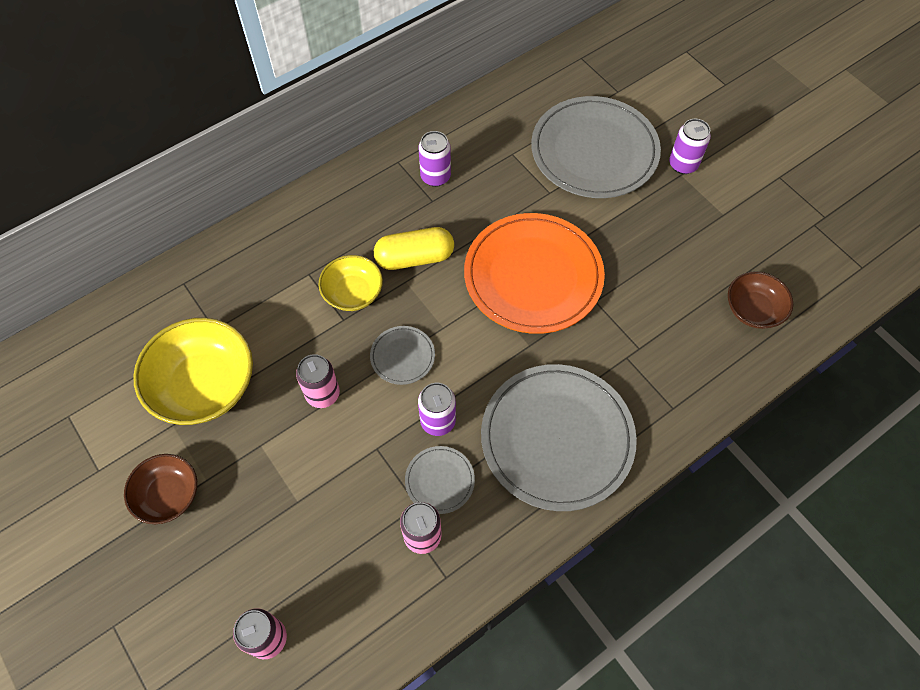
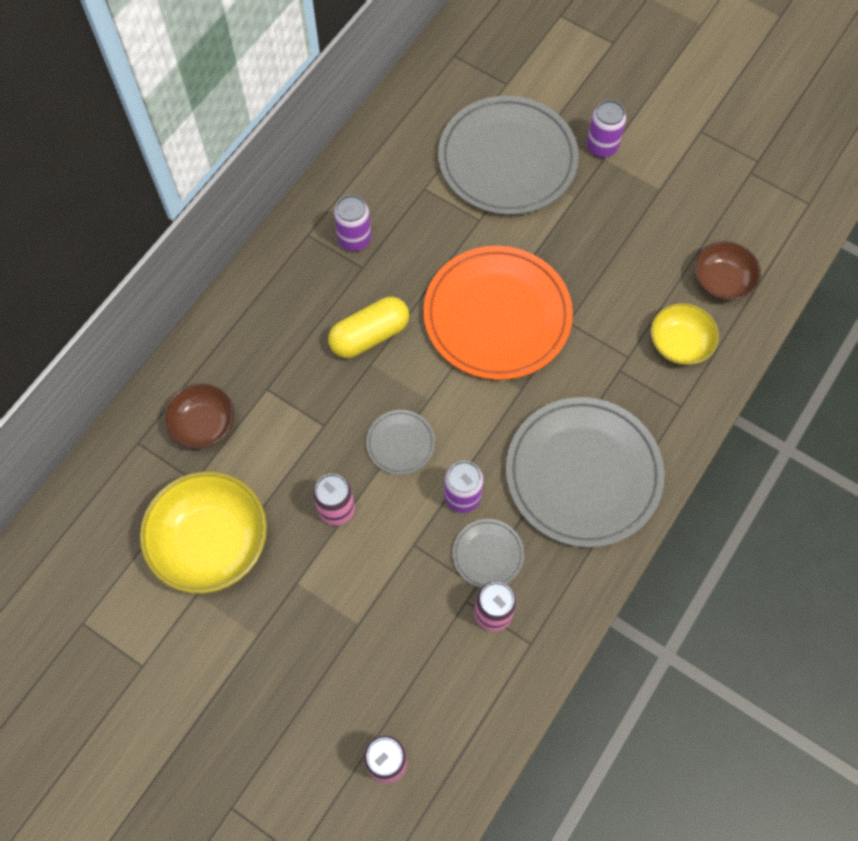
camera: 20 degrees left, 5 degrees up
brown bowl [124,454,197,524] -> brown bowl moved to [164,384,234,449]
yellow bowl [318,255,383,311] -> yellow bowl moved to [651,303,719,365]

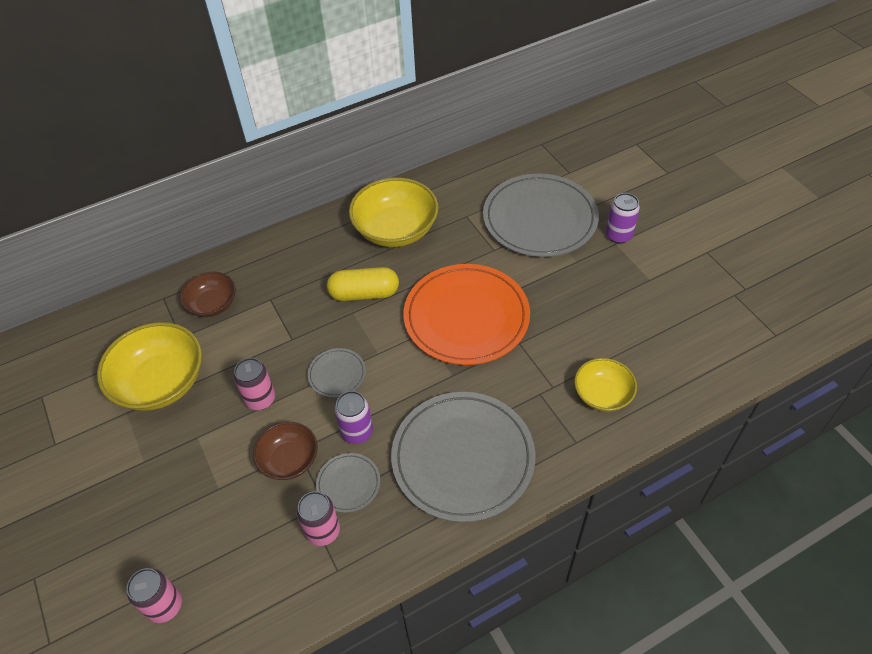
camera: 30 degrees right, 15 degrees down
purple can [334,195,371,251] -> yellow bowl [349,178,438,247]
brown bowl [694,241,761,301] -> brown bowl moved to [253,422,318,480]

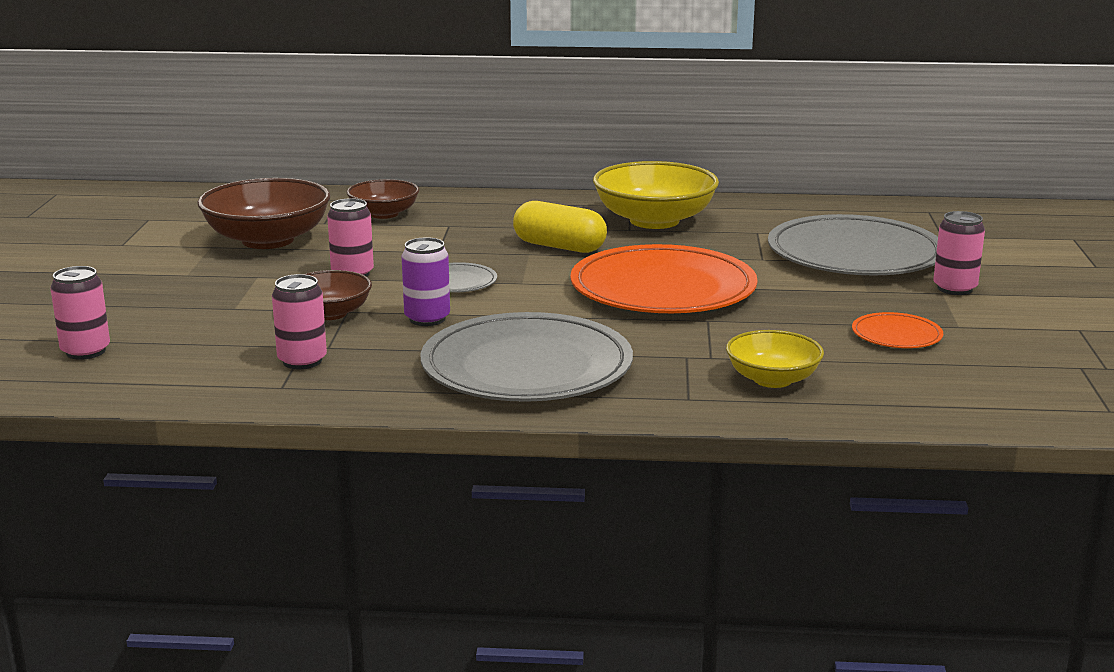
camera: 30 degrees right, 30 degrees down
yellow bowl [97,322,202,411] -> brown bowl [197,178,330,249]
grey plate [316,453,380,513] -> none
purple can [606,193,640,244] -> pink can [933,211,985,295]
none -> orange plate [852,312,943,348]

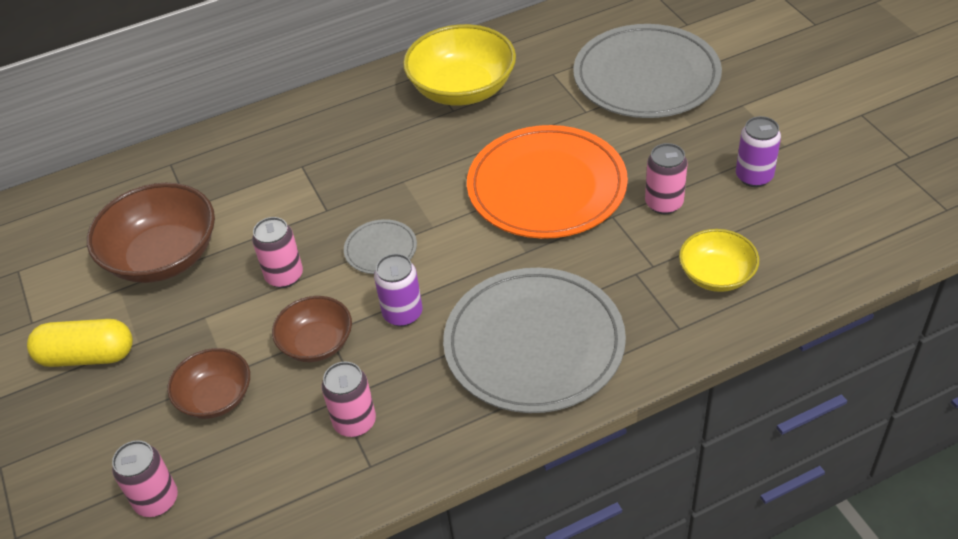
camera: 25 degrees left, 25 degrees up
brown bowl [347,179,419,219] -> brown bowl moved to [167,348,250,419]
yellow capsule [513,201,607,253] -> yellow capsule moved to [27,319,133,367]
orange plate [852,312,943,348] -> purple can [736,116,781,187]
pink can [933,211,985,295] -> pink can moved to [645,143,688,214]

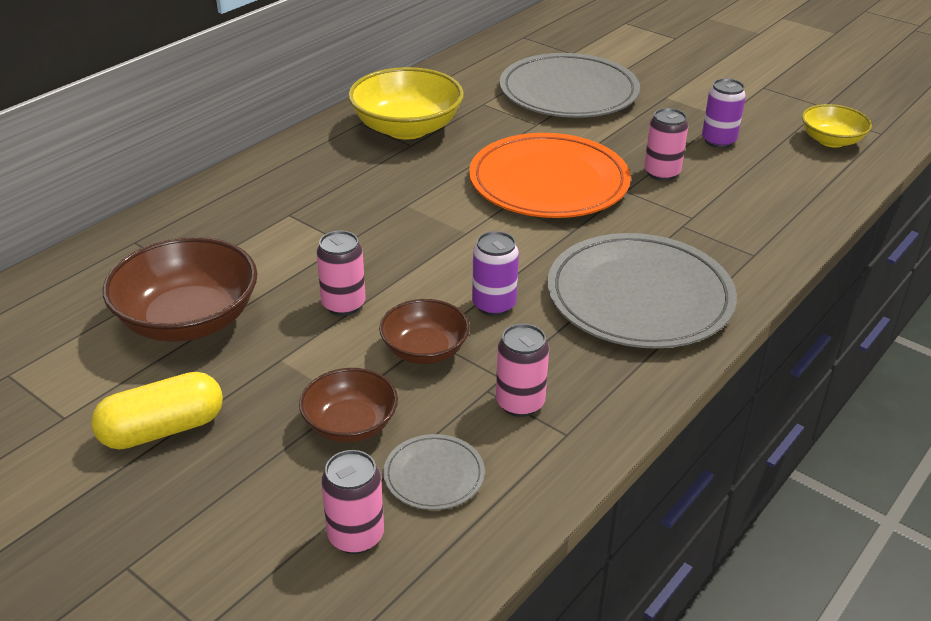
camera: 30 degrees left, 10 degrees down
grey plate [344,219,417,274] -> grey plate moved to [383,434,485,510]
yellow bowl [679,229,759,292] -> yellow bowl moved to [802,104,872,148]

